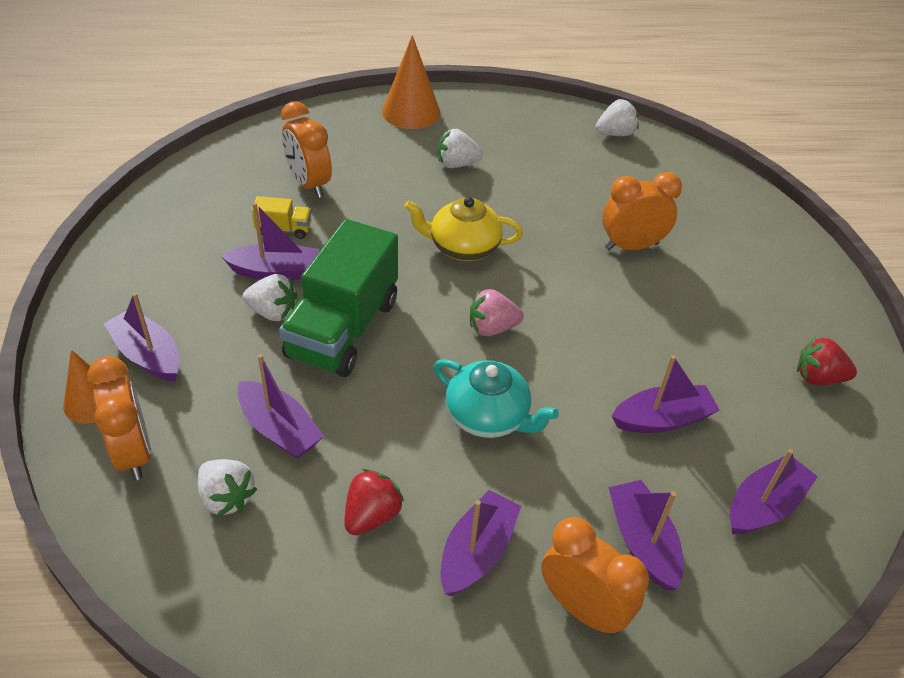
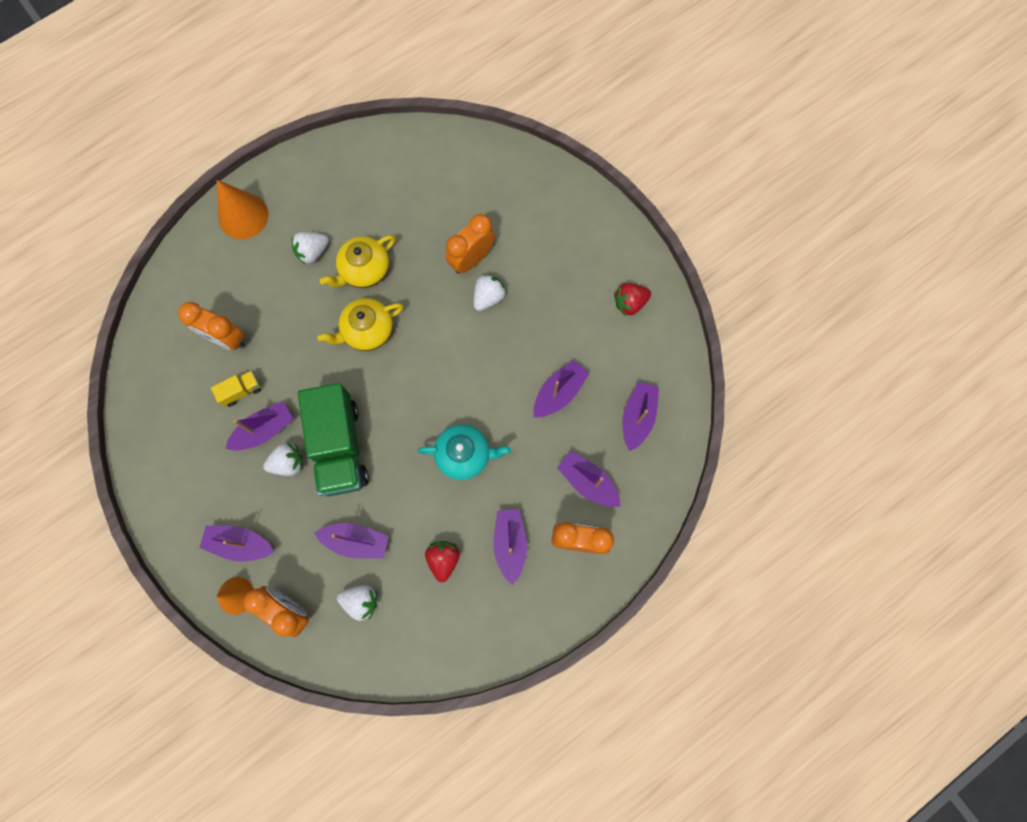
camera: 30 degrees left, 30 degrees up
pink strawberry [470,289,524,336] -> none
white strawberry [596,99,639,136] -> white strawberry moved to [473,274,507,311]
none -> yellow teapot [320,235,396,288]

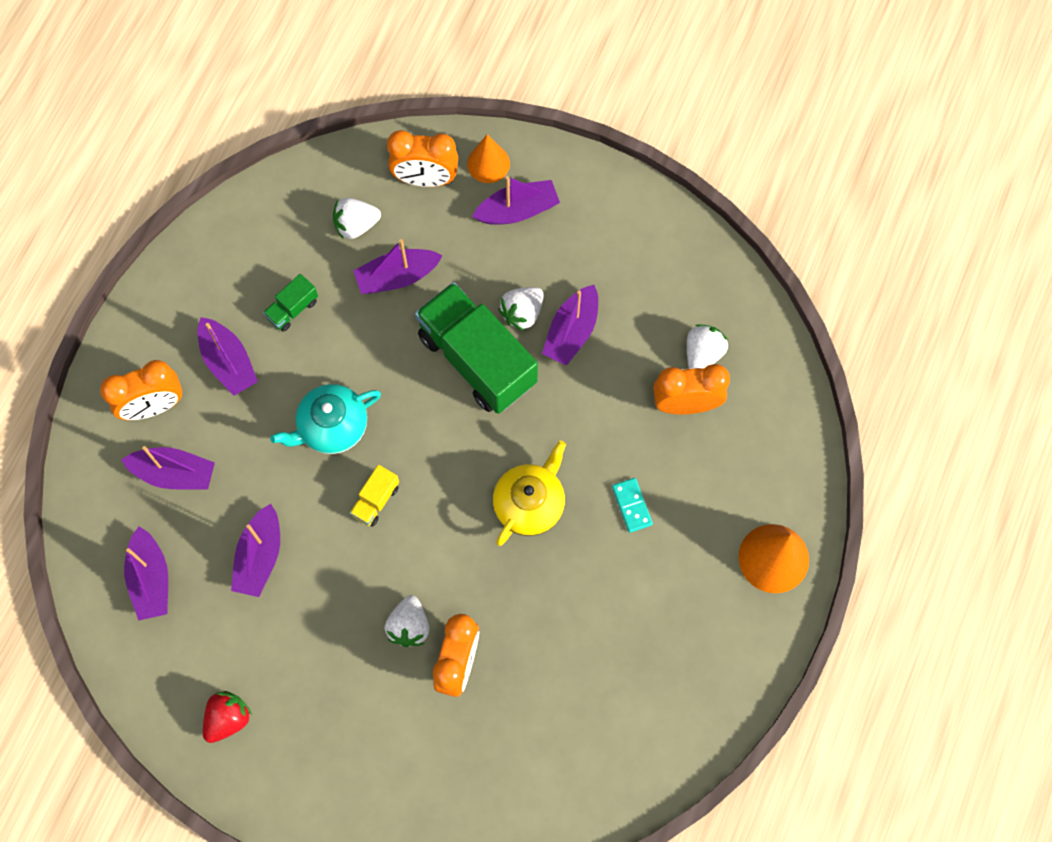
camera: 150 degrees right, 5 degrees down
yellow truck [211,370,261,407] -> yellow truck moved to [350,465,399,527]
white strawberry [291,232,329,265] -> white strawberry moved to [687,324,728,368]
yellow teapot [320,235,396,288] -> none
red strawberry [425,541,460,582] -> green truck [263,274,318,332]
none -> turquoise domino [612,478,653,533]

